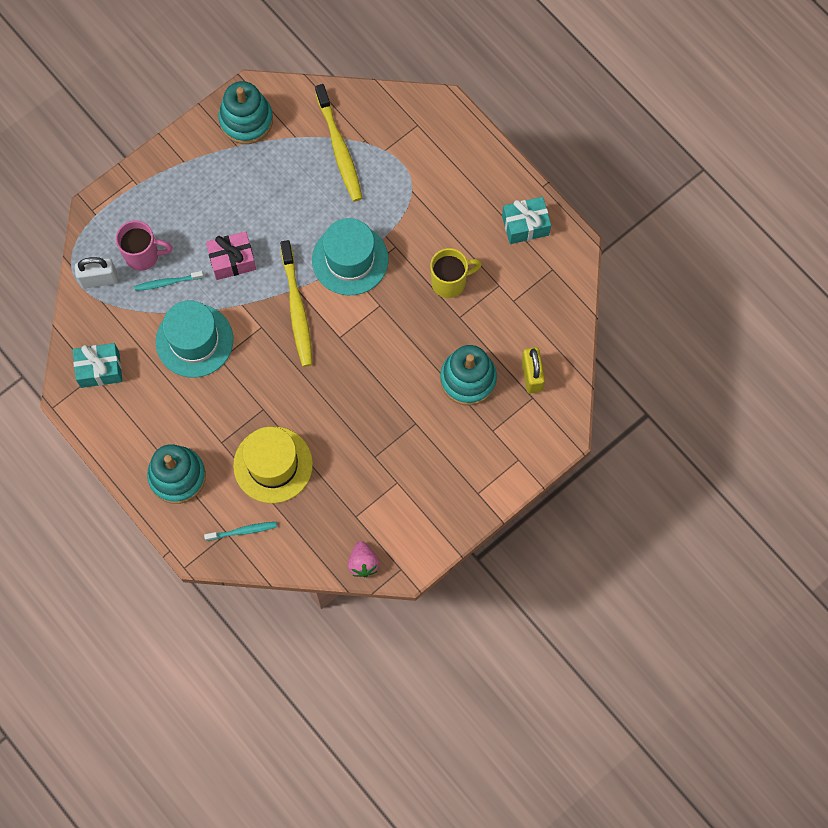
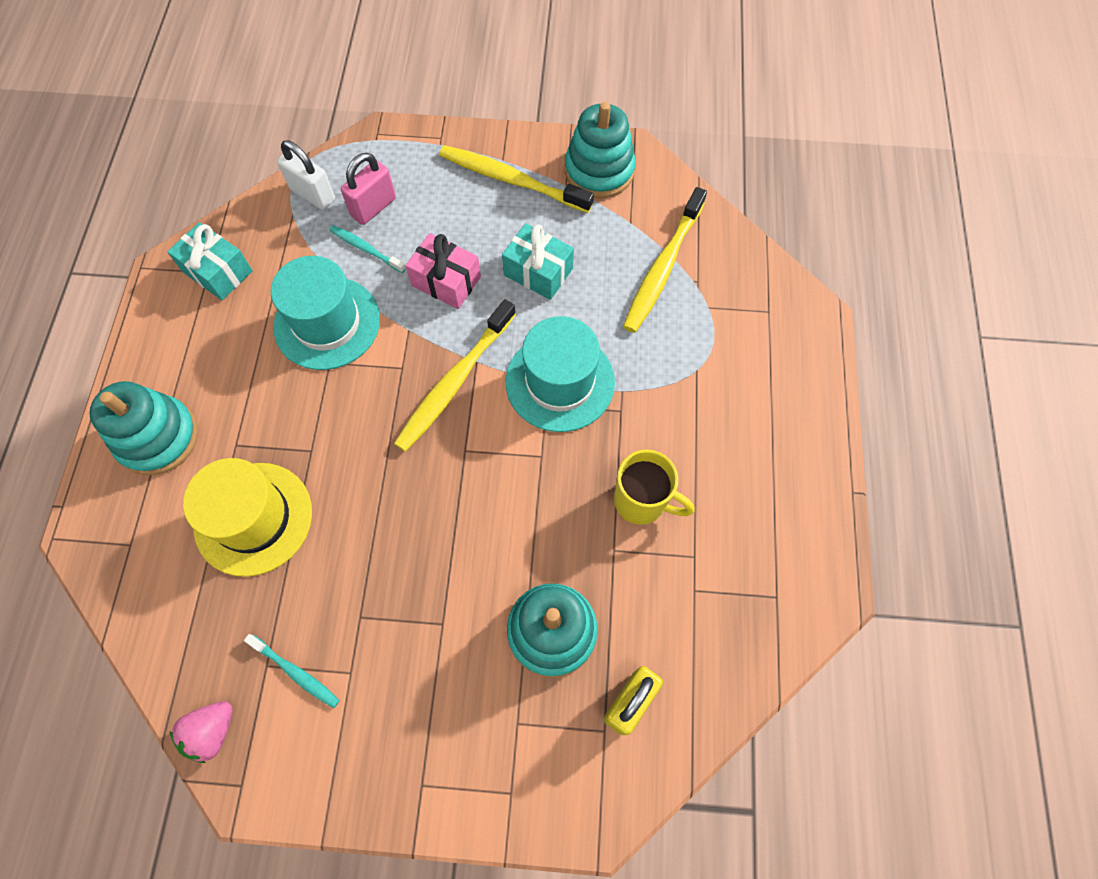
camera: 45 degrees right, 5 degrees down
pink mug [116,220,173,271] -> pink padlock [341,153,396,225]
turquoise toothbrush [204,522,277,541] -> turquoise toothbrush moved to [244,634,340,708]
turquoise gift [502,197,551,244] -> turquoise gift moved to [502,223,574,300]
none -> yellow toothbrush [439,145,594,213]

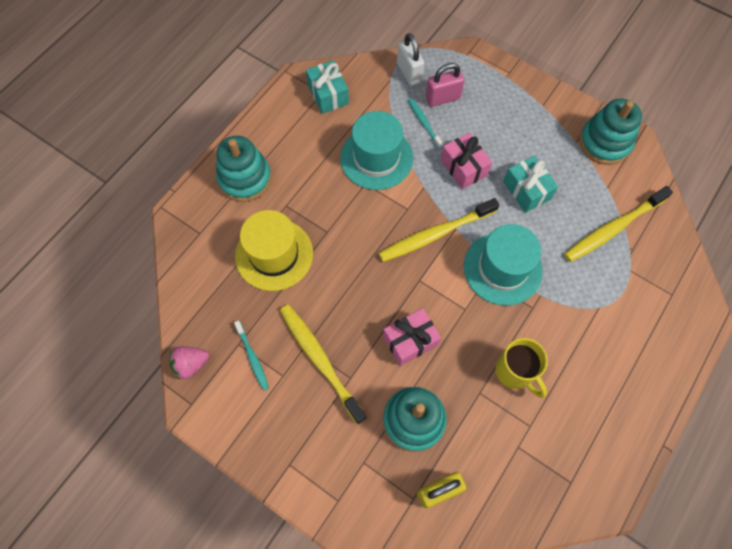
camera: 30 degrees right, 0 degrees up
yellow toothbrush [439,145,594,213] -> yellow toothbrush moved to [280,305,367,424]
none -> pink gift [383,308,441,366]

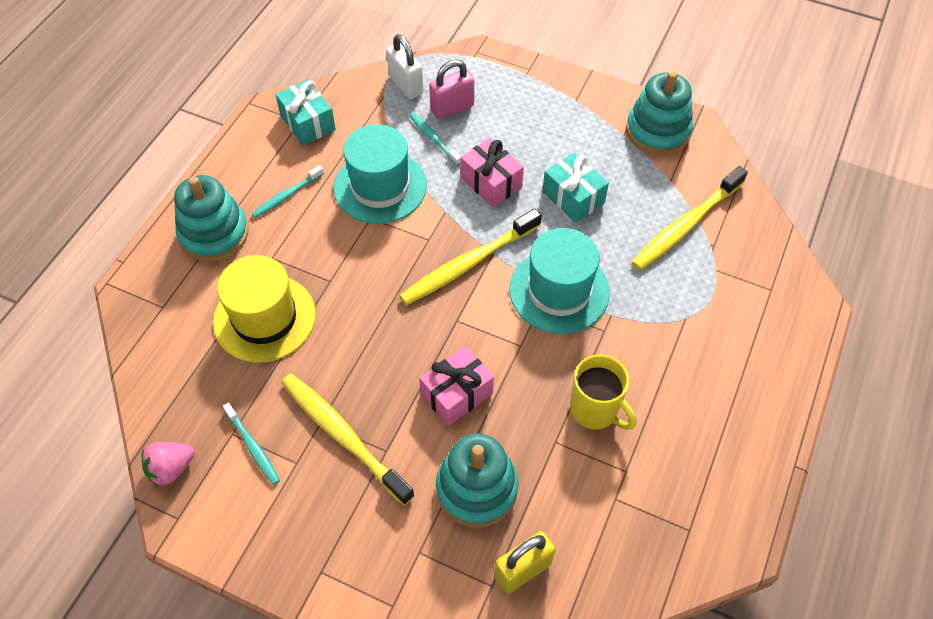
camera: 10 degrees left, 10 degrees down
none -> turquoise toothbrush [252,165,324,218]

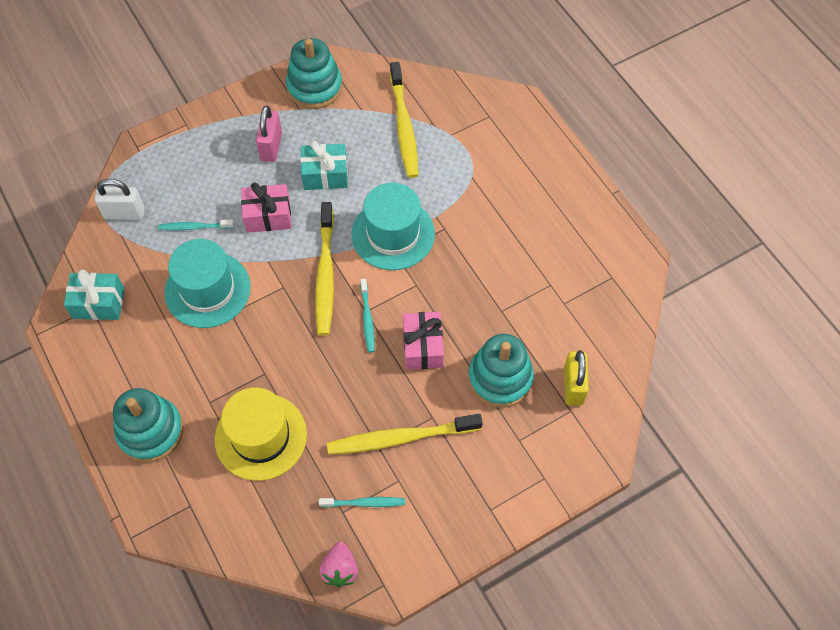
camera: 55 degrees left, 5 degrees up
turquoise toothbrush [252,165,324,218] -> turquoise toothbrush moved to [361,279,375,352]
pink padlock [429,59,474,119] -> pink padlock moved to [256,106,282,162]
yellow mug [570,355,637,430] -> none

